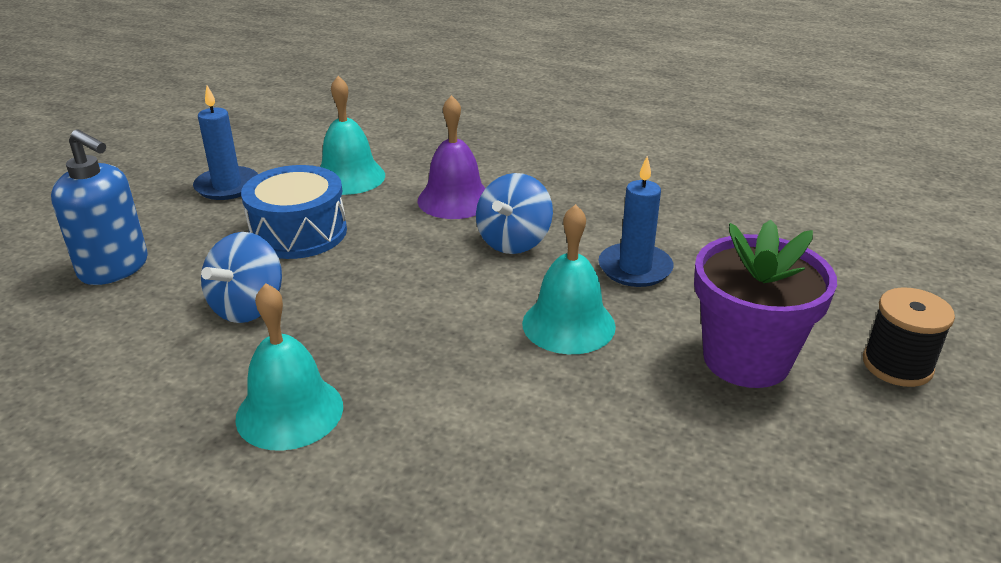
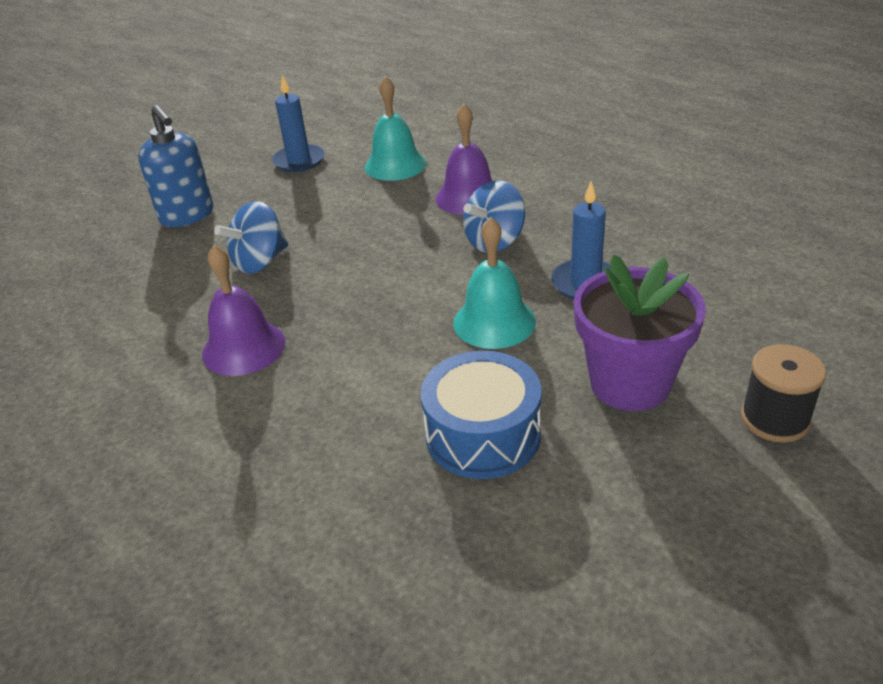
camera: 25 degrees right, 5 degrees up
turquoise bell [235,283,343,451] -> purple bell [202,245,285,376]
blue drum [241,165,347,259] -> blue drum moved to [421,351,542,479]

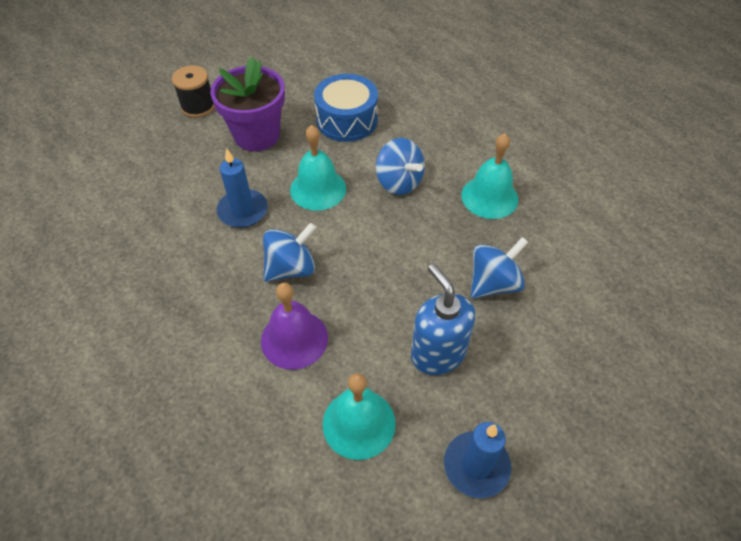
camera: 175 degrees left, 15 degrees up
blue soap dispenser [138,105,213,227] -> blue soap dispenser moved to [411,264,475,375]
purple bell [202,245,285,376] -> turquoise bell [461,133,518,219]
none -> blue spinning top [376,138,425,195]

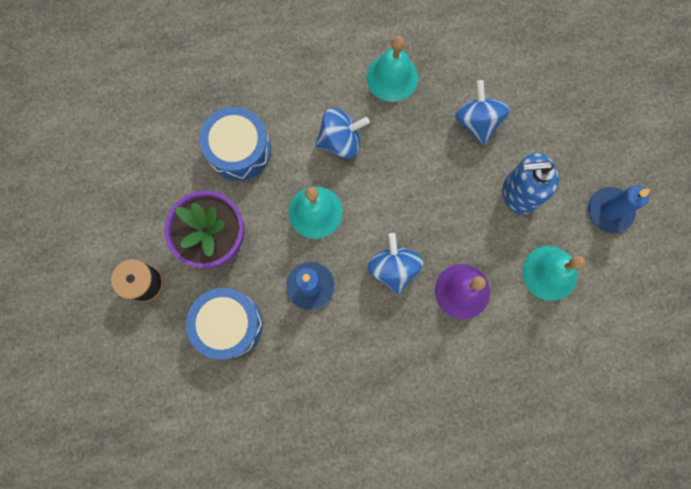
camera: 65 degrees left, 25 degrees up
none -> blue drum [186,288,263,359]

